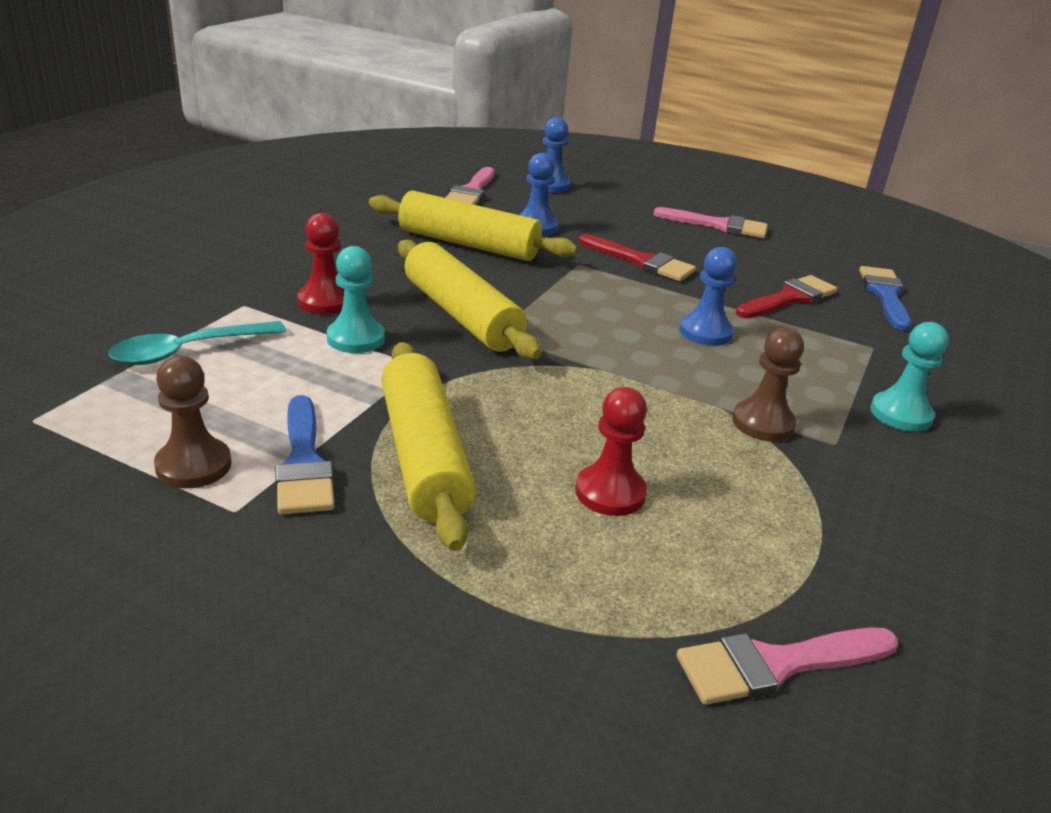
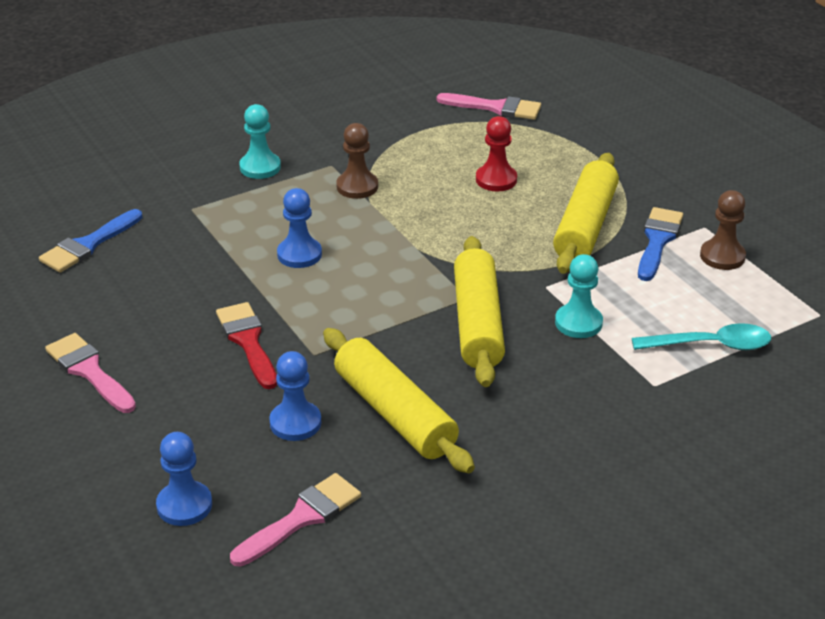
camera: 145 degrees left, 5 degrees up
red pawn [298,213,345,314] -> none
red brush [736,275,837,318] -> none

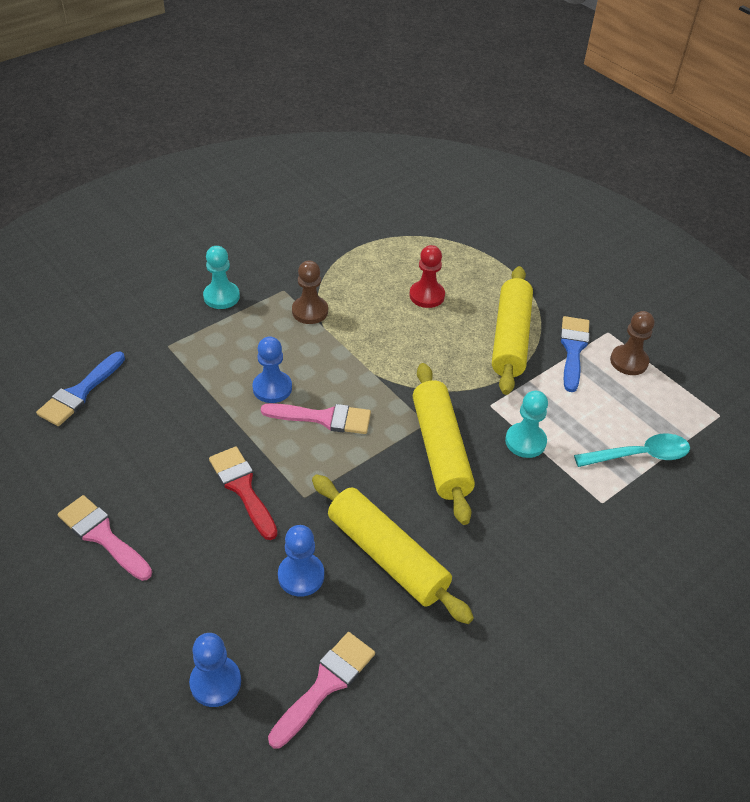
camera: 10 degrees left, 10 degrees up
pink brush [437,93,541,120] -> pink brush moved to [261,403,371,434]

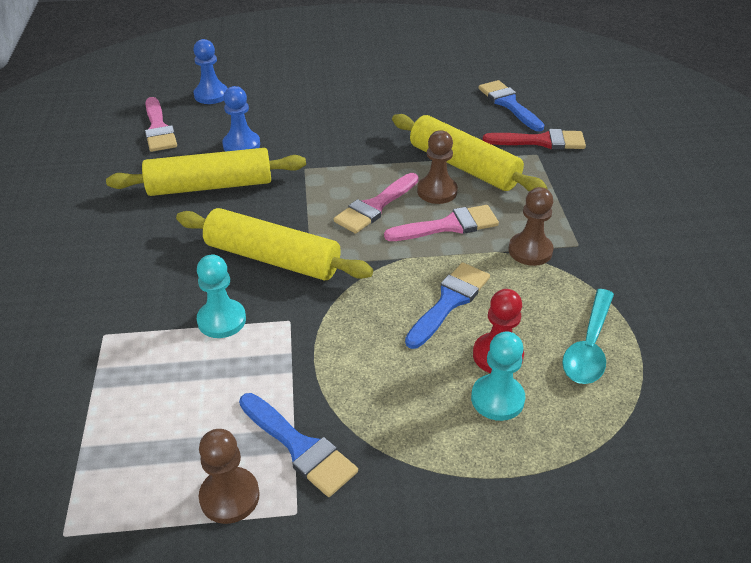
camera: 125 degrees right, 5 degrees down
pink brush [58,495,152,581] -> pink brush moved to [384,205,499,241]
turquoise pawn [203,246,240,309] -> turquoise pawn moved to [471,332,525,421]
red brush [209,446,278,540] -> red brush moved to [483,129,586,150]
blue pawn [253,337,292,403] -> brown pawn [417,130,458,204]
yellow rolling pin [492,266,533,395] -> yellow rolling pin moved to [392,114,548,192]
turquoise spoon [574,434,690,467] -> turquoise spoon moved to [562,289,614,384]
none -> blue brush [405,262,490,349]

